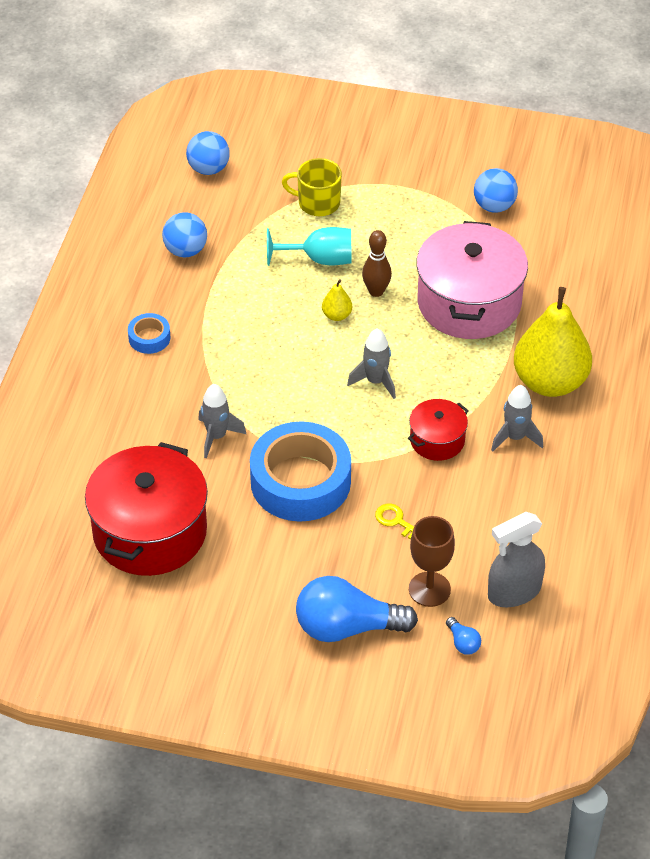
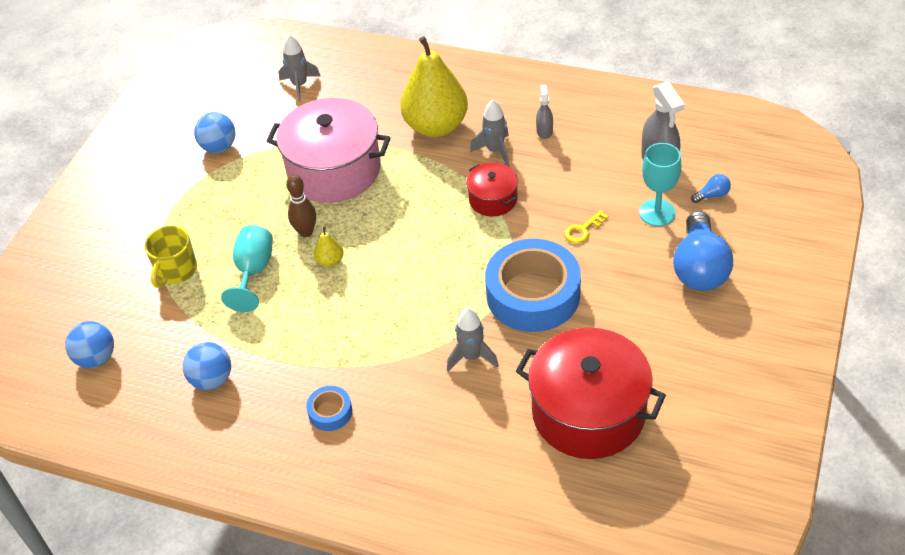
camera: 80 degrees left, 0 degrees up
grey rocket [347,328,396,399] -> grey rocket moved to [279,35,321,102]
brown goblet [409,516,455,607] -> turquoise goblet [639,143,681,226]
none -> grey spray bottle [536,85,553,139]

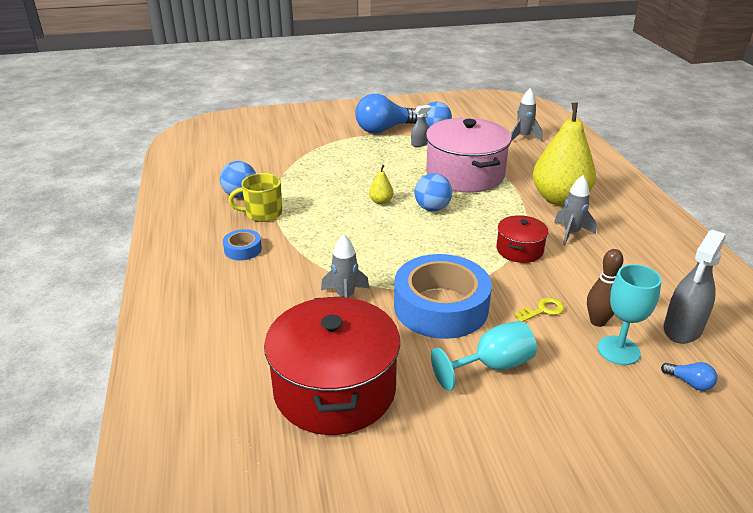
camera: 55 degrees right, 15 degrees down
blue ball [65,321,114,368] -> blue ball moved to [414,173,452,211]
yellow mug [144,226,197,288] -> yellow mug moved to [228,173,282,222]
turquoise goblet [221,225,273,312] -> turquoise goblet moved to [431,321,537,391]
brown bowling pin [286,174,316,237] -> brown bowling pin moved to [587,249,623,327]
grey spray bottle [536,85,553,139] -> grey spray bottle moved to [411,105,431,147]
yellow key [564,210,609,244] -> yellow key turned 135 degrees clockwise [514,297,565,322]
blue light bulb [673,211,733,291] -> blue light bulb moved to [355,94,418,133]

